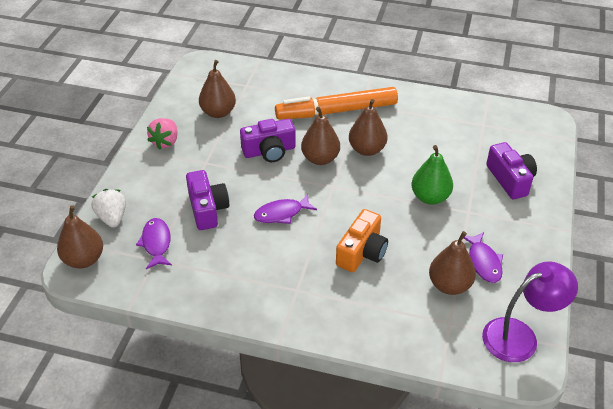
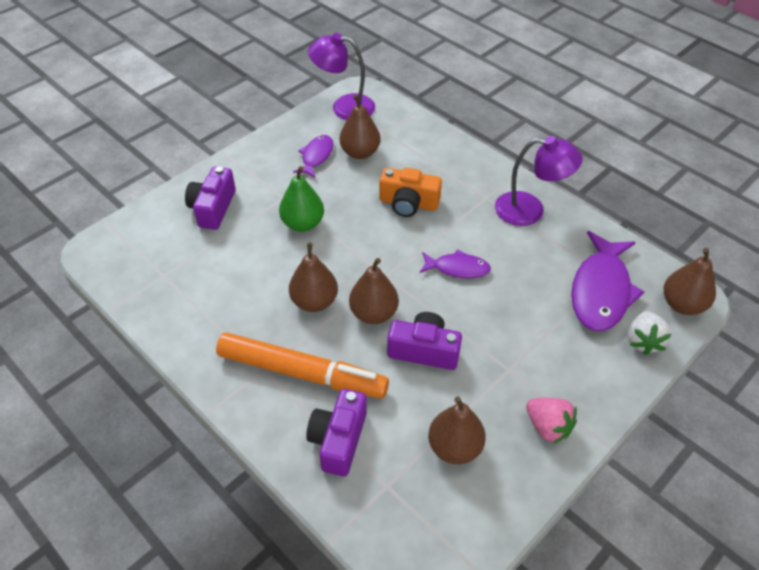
camera: 150 degrees left, 5 degrees up
purple fish [136,218,172,269] -> purple fish [571,231,644,331], size x1.81
pink strawberry [147,118,178,150] -> pink strawberry turned 90 degrees clockwise [526,398,577,444]
purple camera [186,170,229,230] -> purple camera moved to [306,389,367,477]
orange camera [336,209,388,272] -> orange camera turned 135 degrees counterclockwise [379,167,442,217]
none -> purple lamp [495,136,583,226]

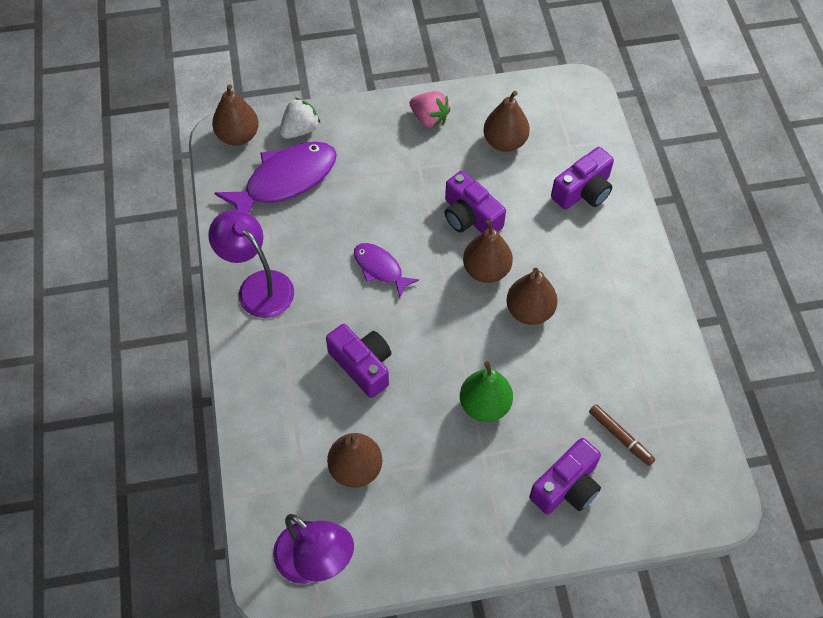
camera: 145 degrees left, 10 degrees up
orange marker [216,332,389,398] -> none
purple fish [293,135,333,178] -> none
orange camera [379,167,442,217] -> purple camera [326,324,391,398]
pink strawberry [526,398,577,444] -> pink strawberry turned 135 degrees clockwise [410,91,451,128]
none -> brown marker [589,404,655,466]

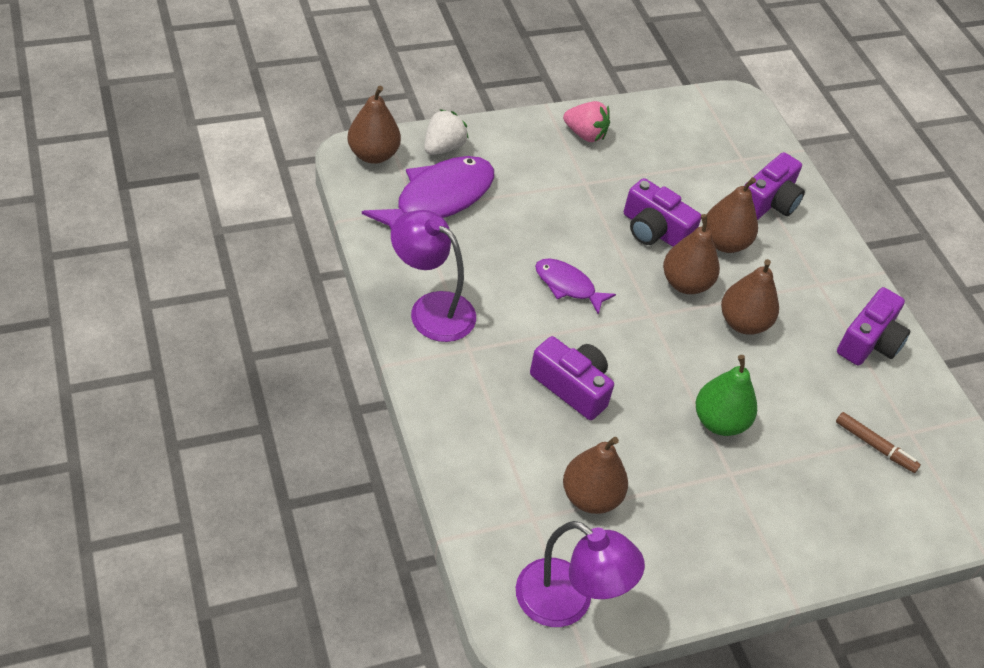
camera: 15 degrees left, 10 degrees down
brown pear [483,91,530,152] -> brown pear moved to [706,177,758,253]
purple camera [529,438,601,514] -> purple camera moved to [837,287,910,366]

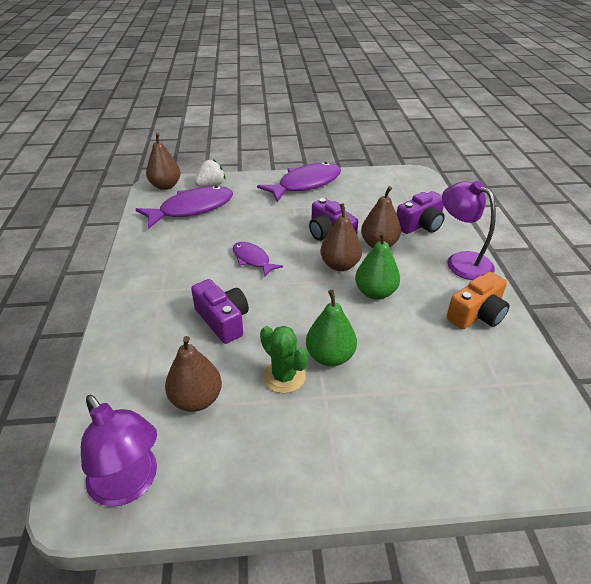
camera: 20 degrees right, 10 degrees down
purple lamp [391,210,476,342] -> purple lamp moved to [442,181,496,280]
pink strawberry [563,101,610,142] -> purple fish [257,162,341,202]
brown pear [721,259,779,335] -> green pear [355,231,400,300]
brown marker [836,412,921,473] -> none
purple camera [837,287,910,366] -> orange camera [446,272,510,329]
none -> green cactus [260,326,308,393]

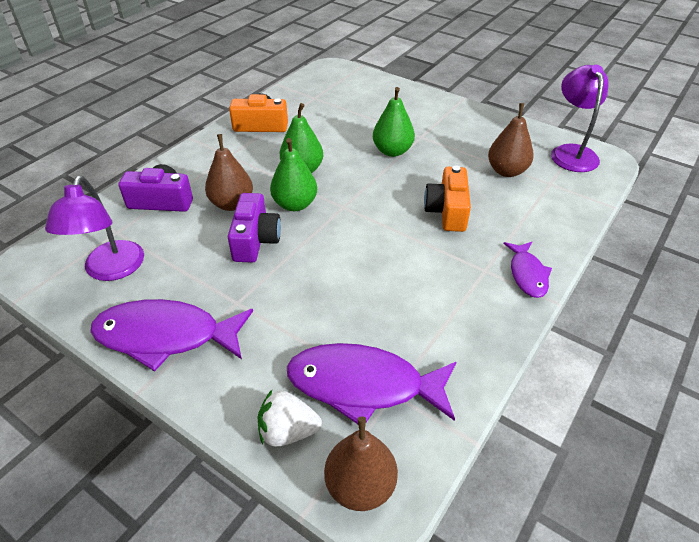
camera: 140 degrees left, 5 degrees up
purple camera [191,279,249,344] -> orange camera [424,166,471,232]
purple fish [233,242,283,276] -> purple fish moved to [503,242,552,298]
green cactus [260,326,308,393] -> none
brown pear [320,203,362,271] -> green pear [270,138,317,211]
purple lamp [442,181,496,280] -> purple lamp moved to [45,176,144,281]

